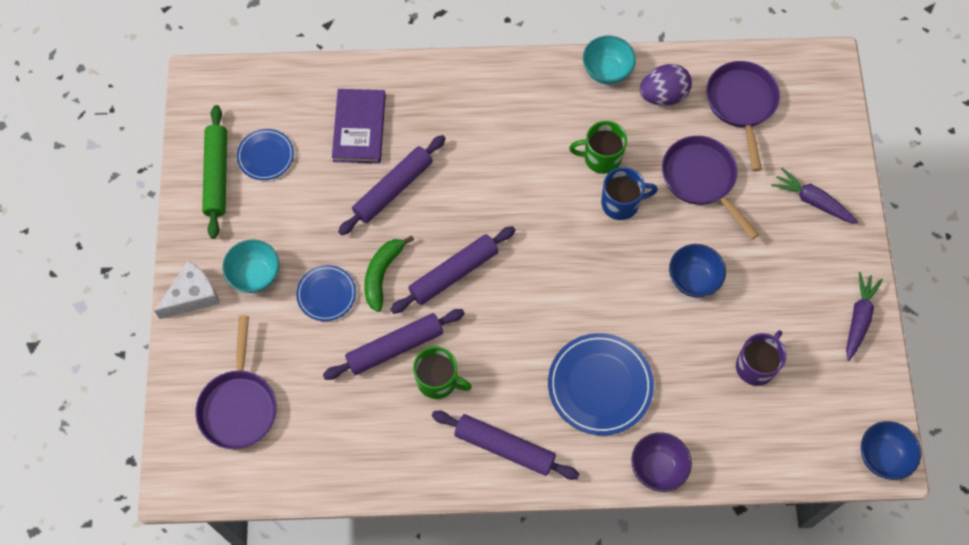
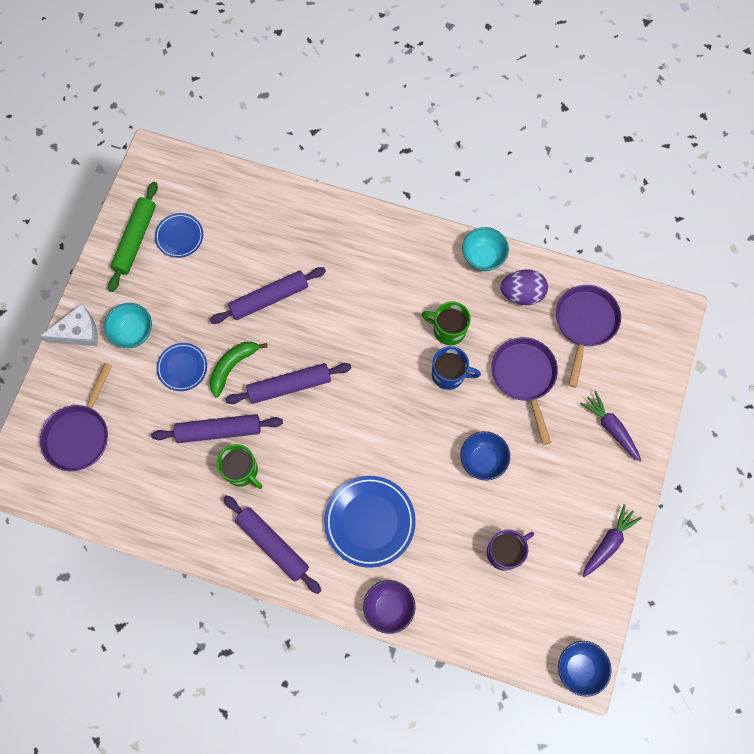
camera: 20 degrees right, 5 degrees up
purple book [332,89,386,164] -> none

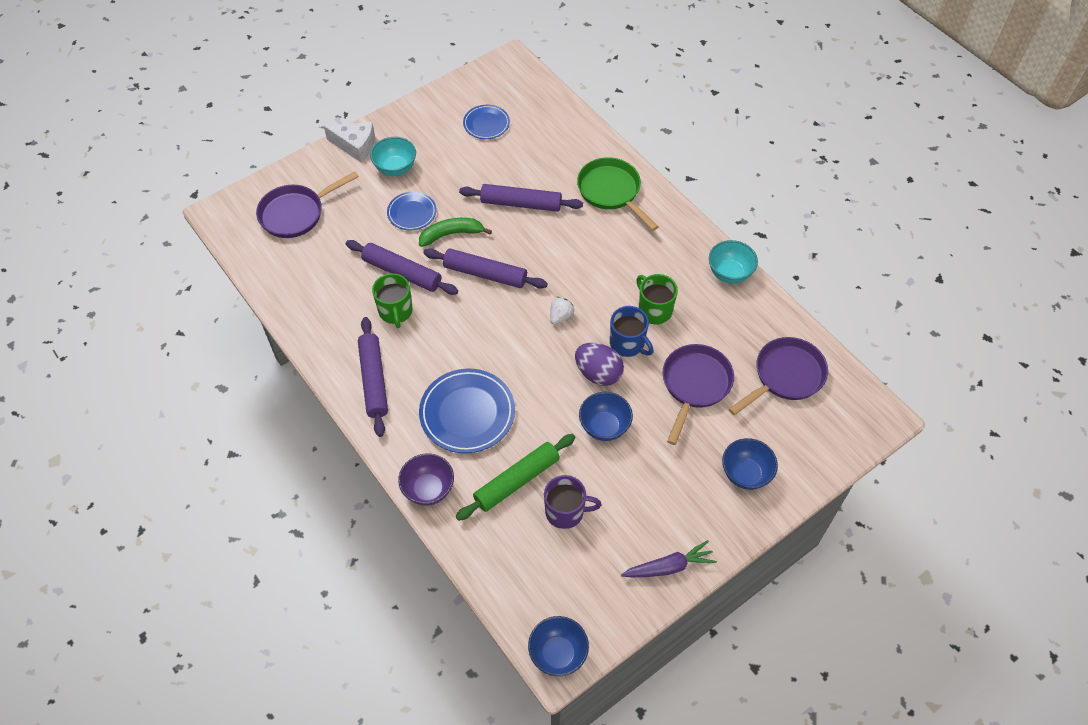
camera: 35 degrees right, 15 degrees down
green rolling pin [108,182,158,292] -> green rolling pin moved to [456,434,575,521]
purple egg [500,269,548,305] -> purple egg moved to [575,343,624,386]
purple carrot [580,391,642,462] -> blue bowl [722,438,778,490]
none -> white strawberry [550,297,574,325]
none -> green pan [577,157,659,231]

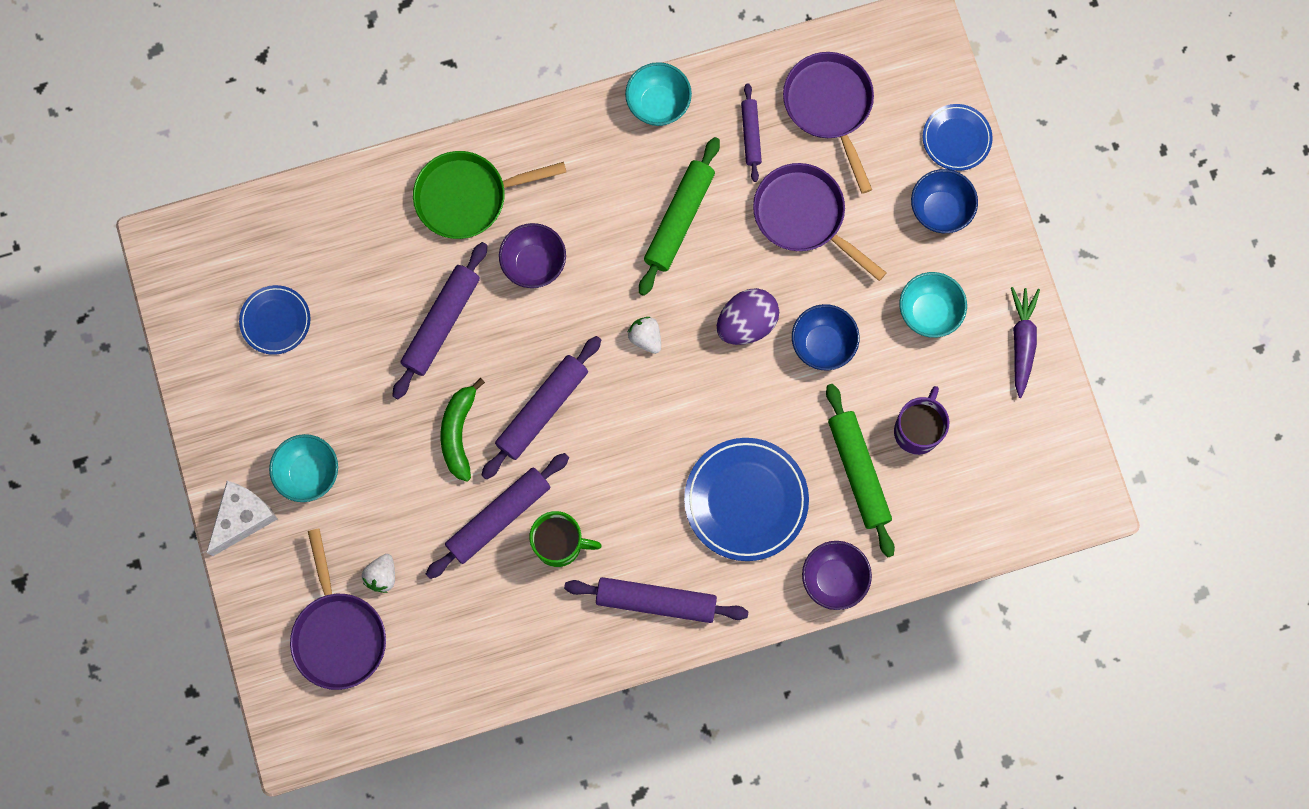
camera: 70 degrees left, 20 degrees up
blue plate [387,192,437,231] -> blue plate moved to [923,104,993,171]
blue bowl [528,616,589,676] -> none
blue mug [610,306,654,357] -> none
green mug [636,274,678,325] -> green rolling pin [639,137,720,296]
none -> white strawberry [362,554,395,593]
none -> purple bowl [499,223,566,288]
none -> purple rolling pin [741,83,762,182]
none -> turquoise bowl [900,272,967,338]

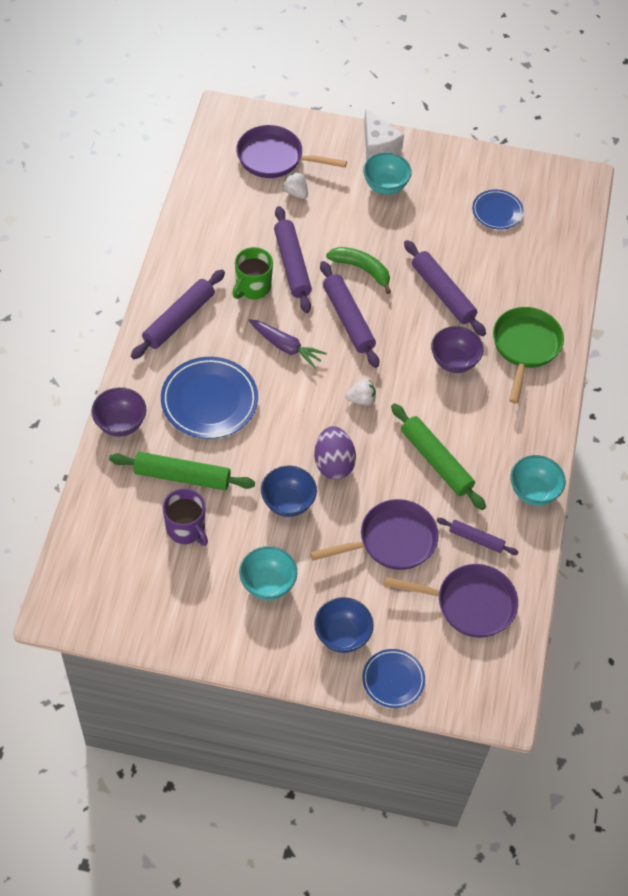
camera: 115 degrees right, 20 degrees down
purple carrot [1011,287,1040,398] -> purple carrot moved to [249,319,327,369]

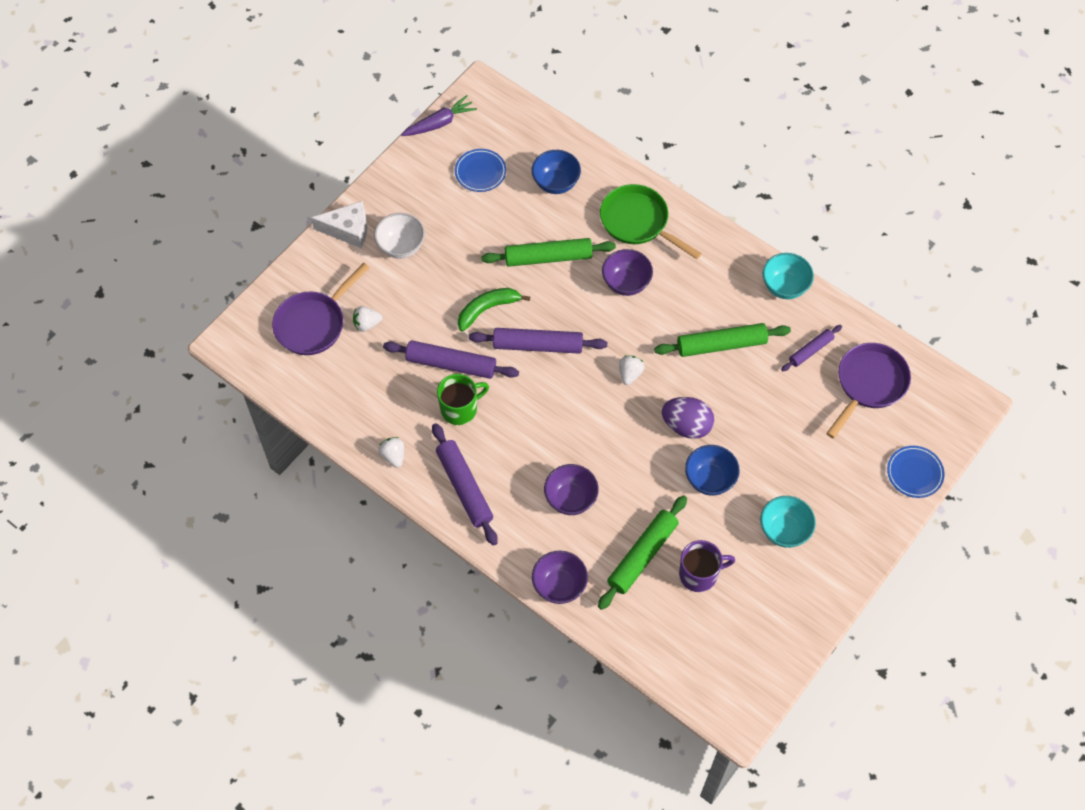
camera: 60 degrees left, 5 degrees up
blue plate [161,357,258,439] -> purple bowl [544,464,599,515]
green mug [232,247,273,300] -> green mug turned 90 degrees counterclockwise [437,374,489,425]
purple carrot [249,319,327,369] -> purple carrot moved to [401,95,477,136]
purple pan [310,499,439,570] -> none
blue bowl [314,597,374,653] -> blue bowl moved to [532,150,581,194]
turquoise bowl [363,153,412,195] -> white bowl [374,213,425,259]
purple rolling pin [404,240,486,336] -> green rolling pin [481,238,616,267]
none -> white strawberry [378,437,404,468]

